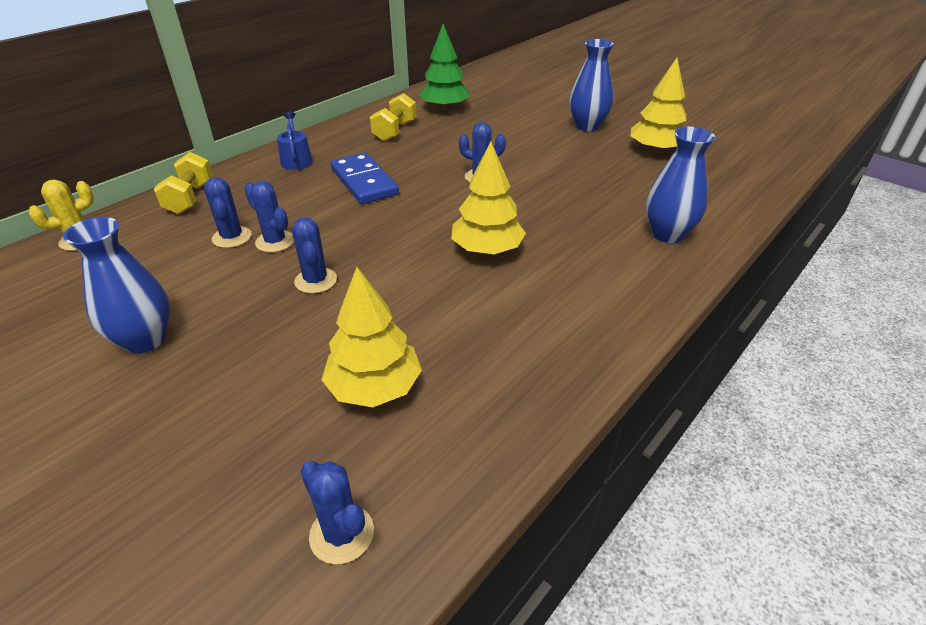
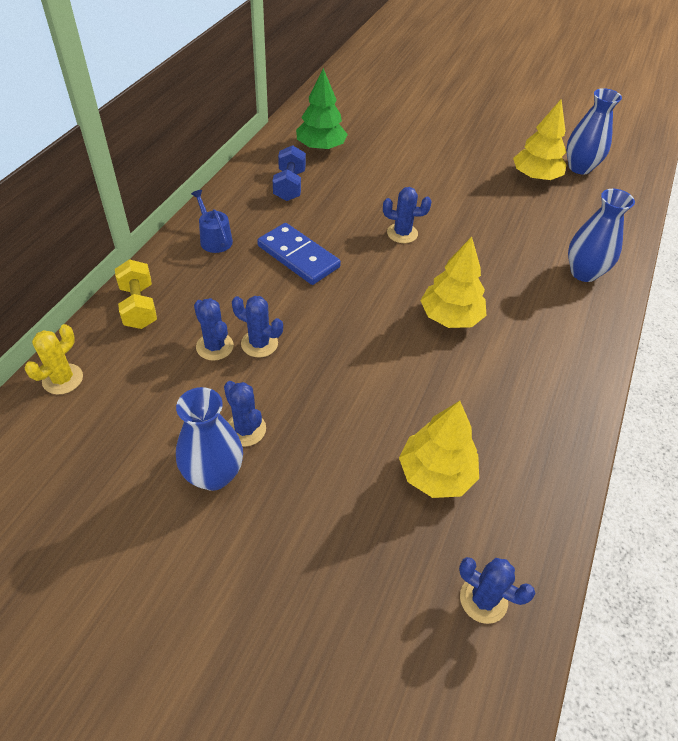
camera: 20 degrees left, 10 degrees up
blue cactus [292,218,337,294] -> blue cactus moved to [224,381,266,446]
yellow dumbbell [370,93,417,141] -> blue dumbbell [273,145,306,201]
blue vase [569,39,614,131] -> blue vase moved to [566,88,622,175]

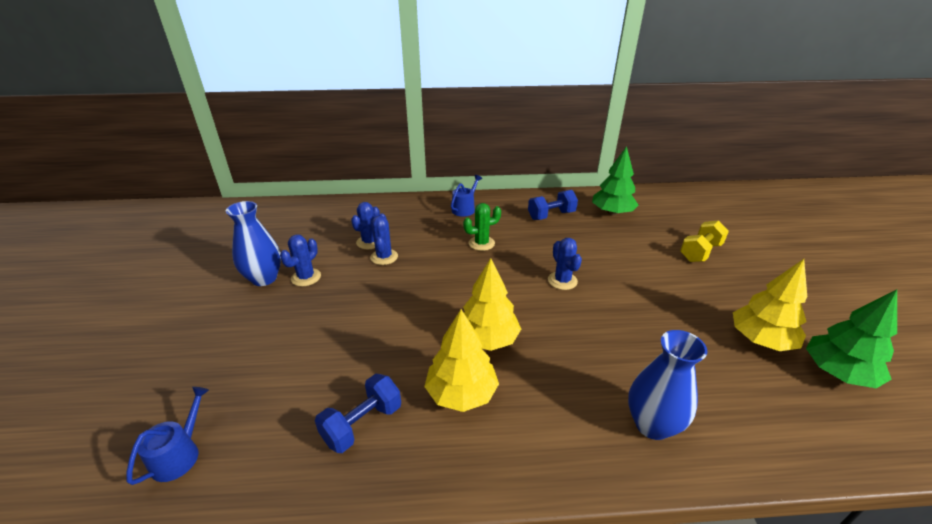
camera: 65 degrees right, 15 degrees down
yellow cactus [25,324,83,394] -> none
yellow dumbbell [115,259,157,329] -> yellow dumbbell moved to [680,220,729,262]
blue domino [257,223,341,285] -> green cactus [463,203,501,251]
yellow tree [399,401,479,498] -> yellow tree moved to [424,309,499,412]
blue cactus [459,557,535,624] -> blue watering can [126,387,209,485]
blue vase [566,88,622,175] -> green tree [806,289,897,388]
none -> blue dumbbell [315,374,401,453]

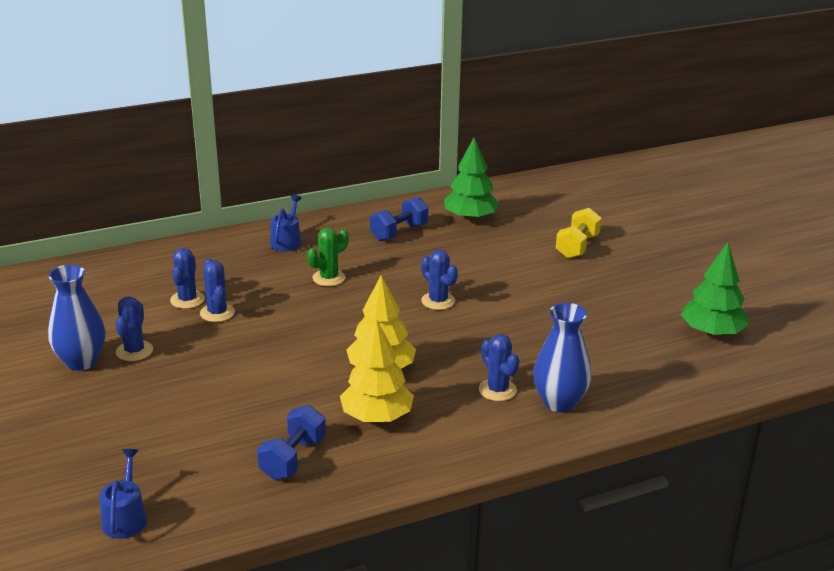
camera: 20 degrees left, 5 degrees down
yellow tree [733,259,807,351] -> none
none -> blue cactus [479,334,519,401]

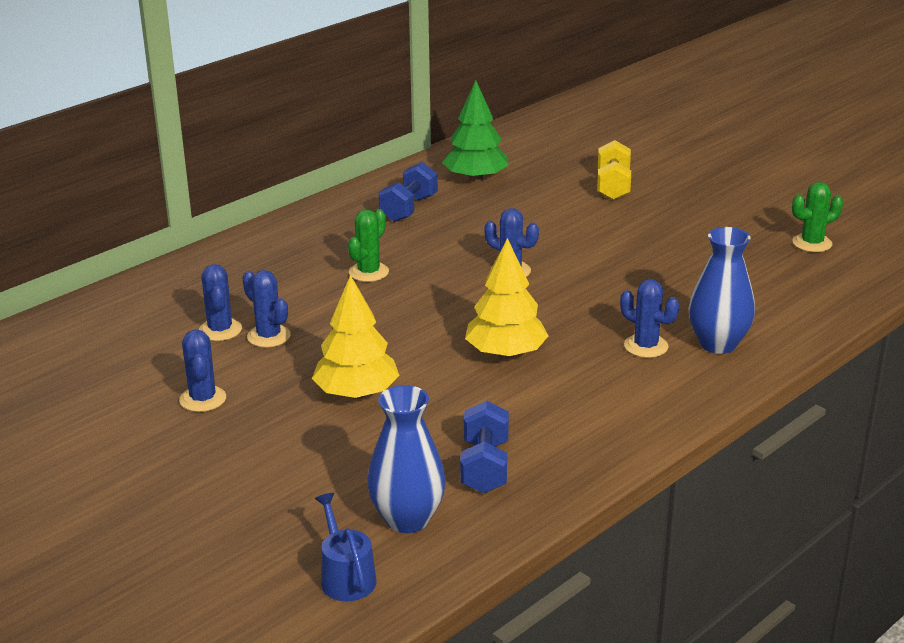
camera: 20 degrees left, 0 degrees up
blue vase [48,265,105,371] -> blue vase moved to [367,385,446,533]
blue watering can [270,195,302,251] -> none
yellow tree [340,319,414,422] -> yellow tree moved to [312,275,400,399]
green tree [681,243,749,337] -> green cactus [792,182,843,252]

